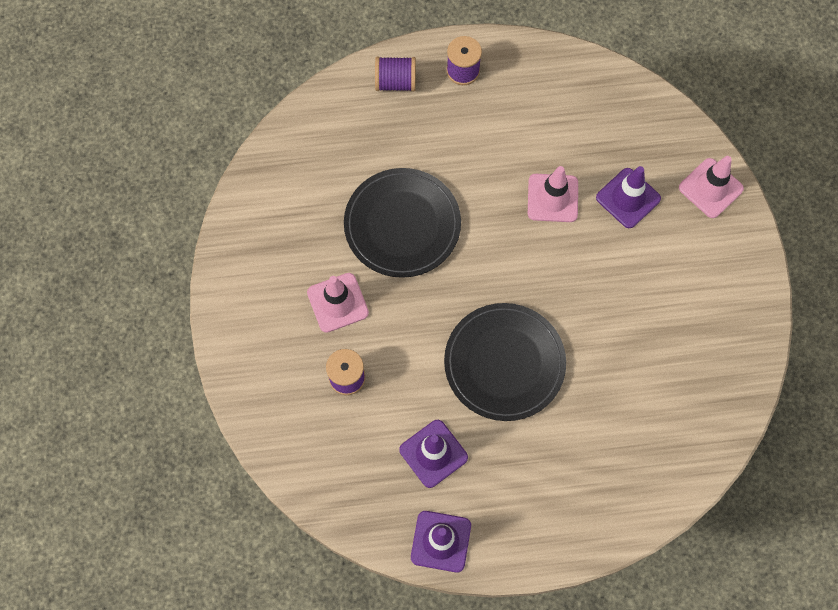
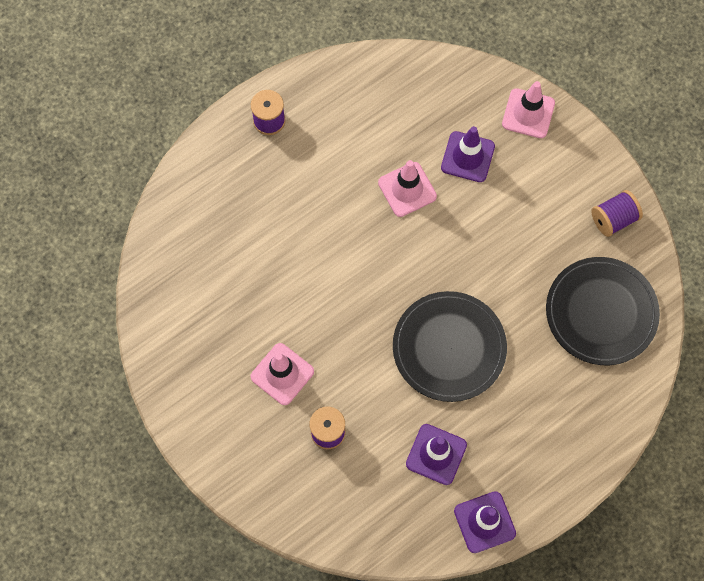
camera: 30 degrees left, 0 degrees up
black plate [344,168,461,278] -> black plate moved to [546,257,660,365]
purple spool [375,57,416,92] -> purple spool moved to [591,190,643,237]

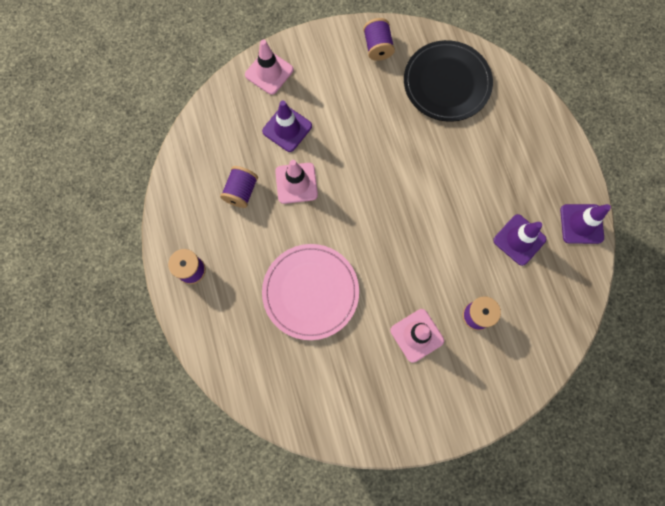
camera: 70 degrees left, 5 degrees up
black plate [393,291,507,402] -> none
none -> purple spool [220,166,258,208]
none -> pink plate [262,244,359,340]

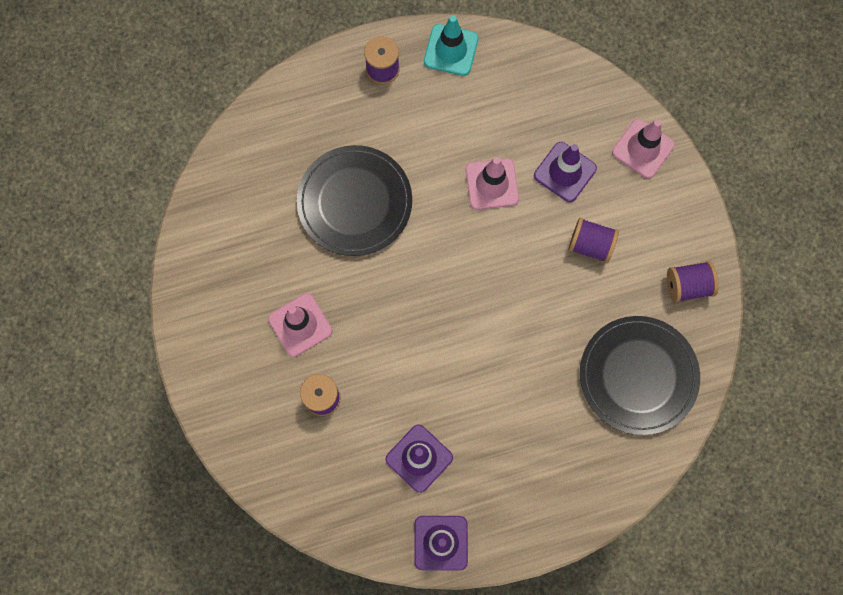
camera: 90 degrees right, 0 degrees up
purple spool [220,166,258,208] -> purple spool moved to [568,218,619,263]
pink plate [262,244,359,340] -> black plate [297,145,412,256]
none -> turquoise traffic cone [424,15,478,76]

